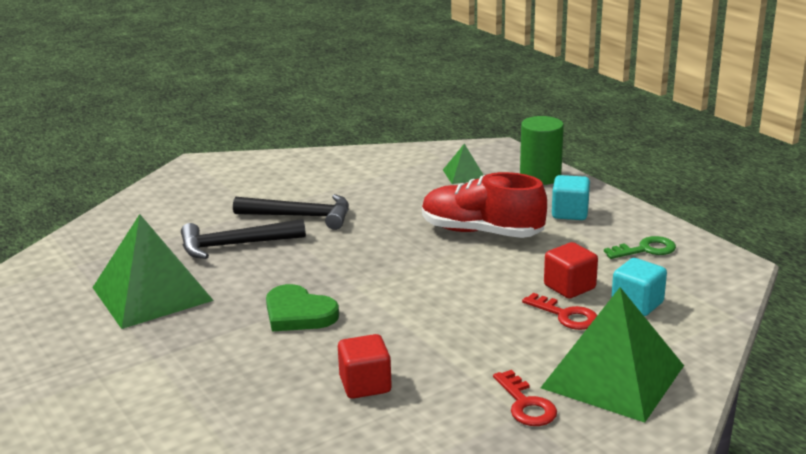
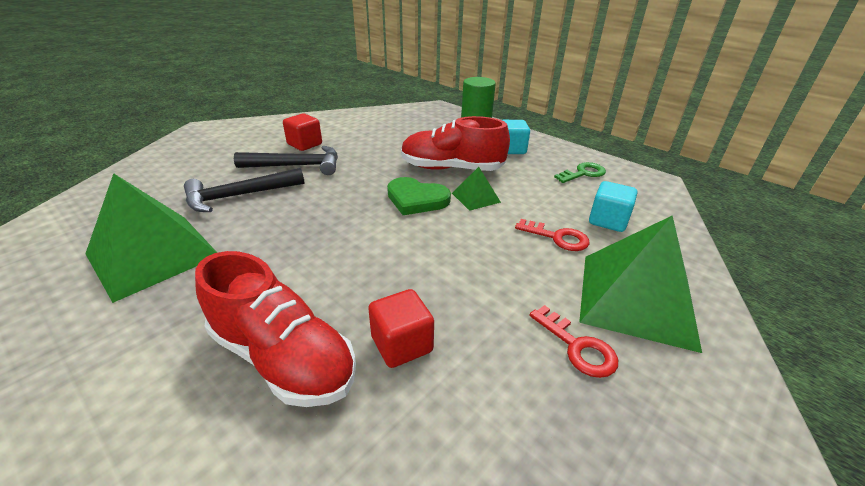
camera: 15 degrees left, 10 degrees up
green heart [266,284,339,332] -> green heart moved to [387,177,451,215]
green pyramid [443,144,483,184] -> green pyramid moved to [452,167,501,211]
red cube [544,242,598,299] -> red cube moved to [283,113,322,151]
none -> red shoe [195,251,356,407]

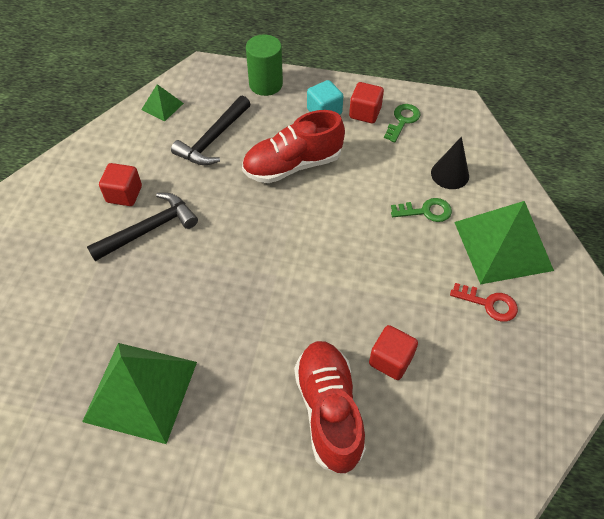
camera: 30 degrees left, 20 degrees up
black hammer [184,168,304,212] -> black hammer moved to [171,95,251,165]
red shoe [195,251,356,407] -> red shoe turned 105 degrees counterclockwise [294,341,366,474]
green heart [387,177,451,215] -> none
green pyramid [452,167,501,211] -> green pyramid moved to [141,84,184,121]
red key [515,219,590,251] -> green key [391,198,452,222]
turquoise cube [589,181,637,232] -> black cone [431,137,469,189]
none -> red cube [349,82,384,123]

